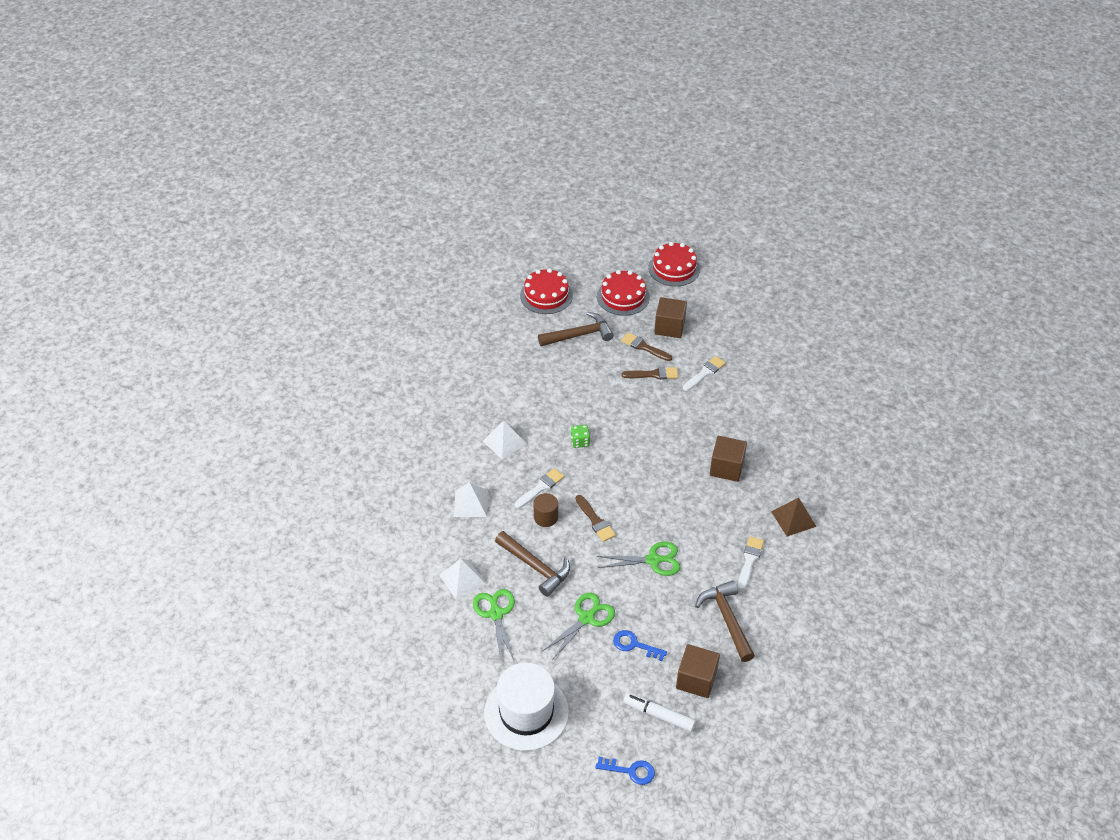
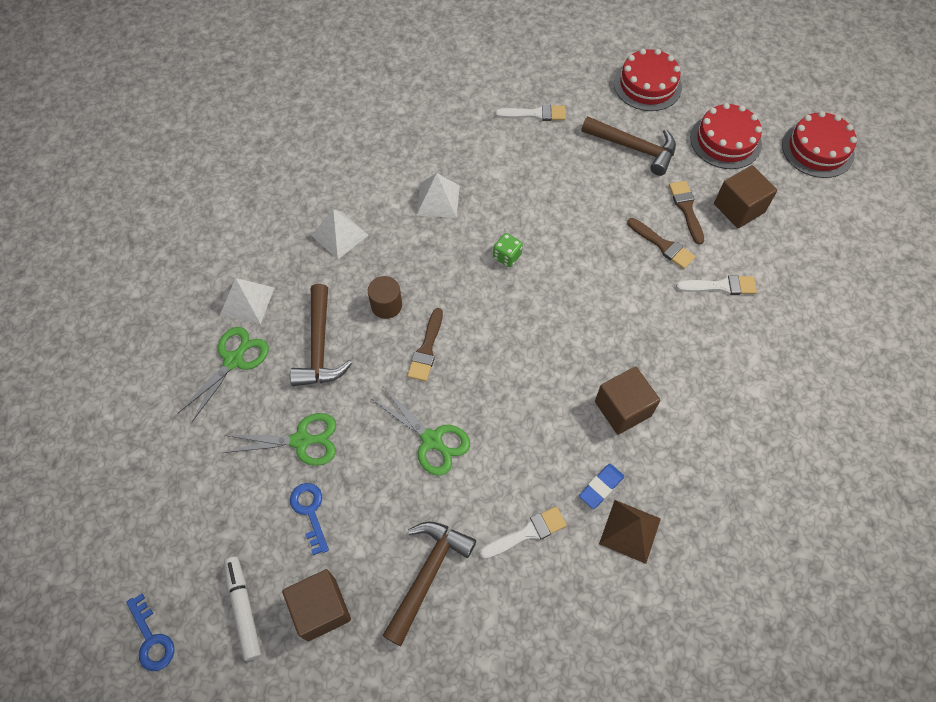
camera: 45 degrees right, 15 degrees up
white hat [484,663,569,751] -> none
white brush [515,468,564,508] -> white brush moved to [495,104,566,121]
none -> blue eraser [579,464,624,509]

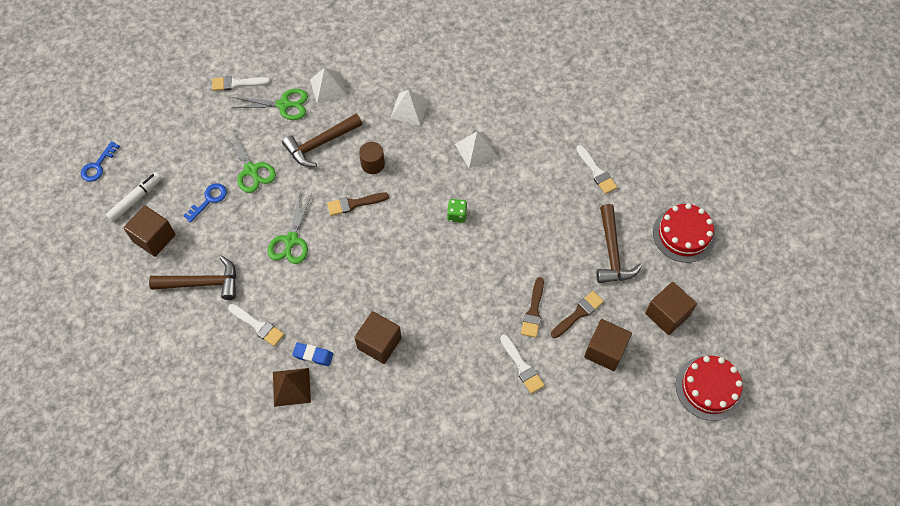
camera: 60 degrees right, 0 degrees up
red cake [690,103,762,169] -> brown cube [645,282,697,335]
none -> white brush [212,76,270,91]

